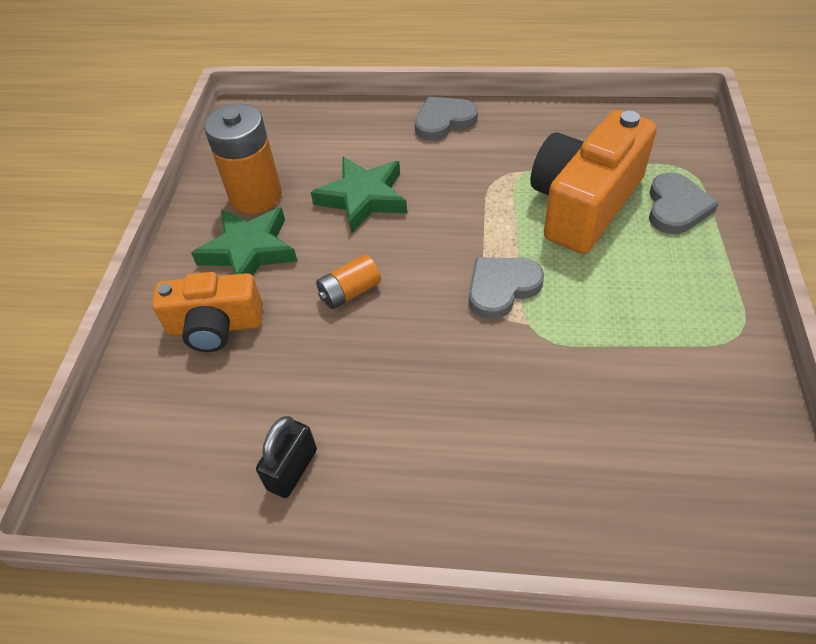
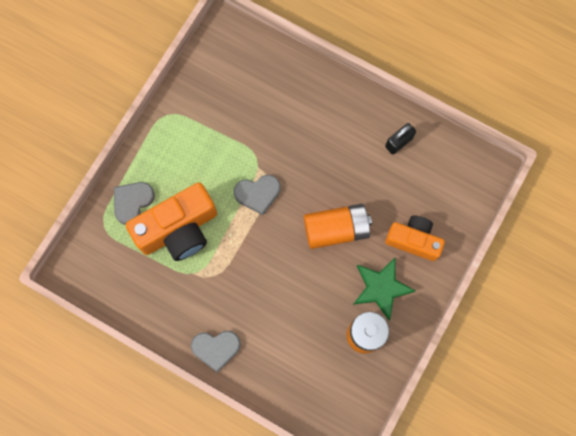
camera: 160 degrees left, 25 degrees up
green star [311,157,407,234] -> none
orange battery [316,254,381,309] -> orange battery [304,204,372,249], size x1.84

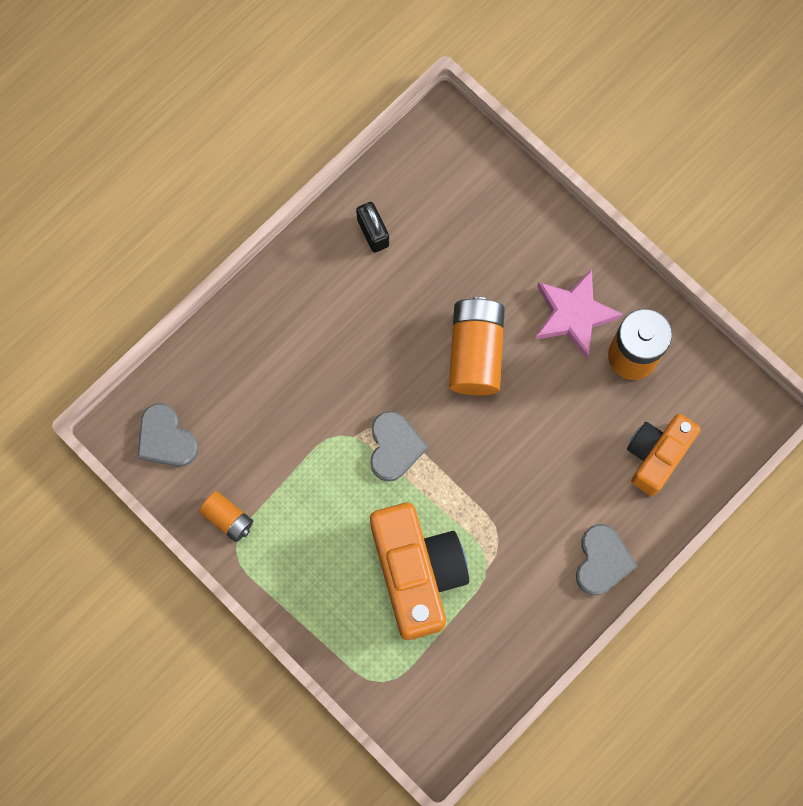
camera: 75 degrees left, 0 degrees up
grey heart [114,182,155,225] -> grey heart moved to [137,403,198,467]
green star [353,257,416,321] -> pink star [535,269,623,359]
orange camera [385,215,445,261] -> orange camera moved to [627,414,701,496]
none -> orange battery [199,491,253,542]

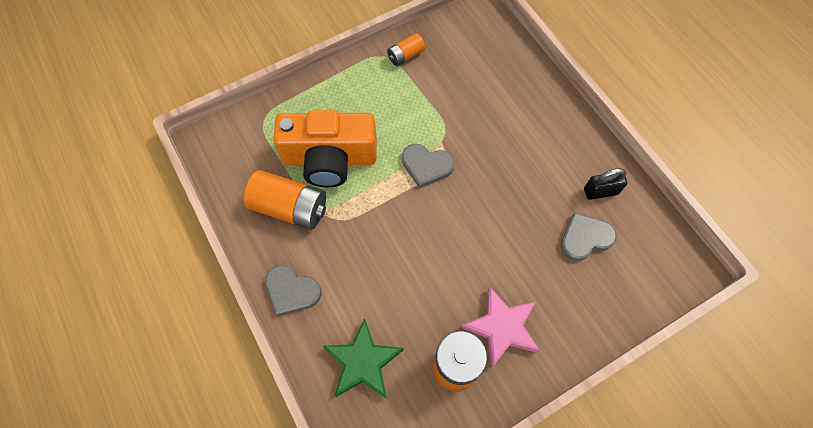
camera: 105 degrees right, 10 degrees down
grey heart [137,403,198,467] -> grey heart moved to [561,213,616,261]
orange battery [449,297,505,395] -> orange battery moved to [244,170,326,230]
orange camera [627,414,701,496] -> green star [323,318,404,399]

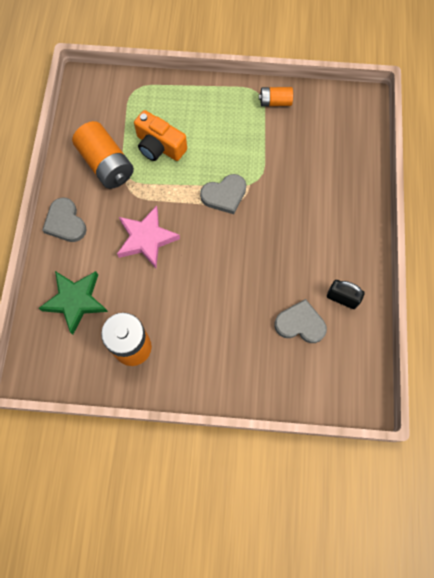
camera: 35 degrees right, 5 degrees up
orange camera [273,110,377,187] -> orange camera [134,110,187,161], size x0.64
grey heart [402,144,455,189] -> grey heart turned 75 degrees counterclockwise [200,174,246,214]
pink star [461,286,540,368] -> pink star moved to [117,206,180,268]

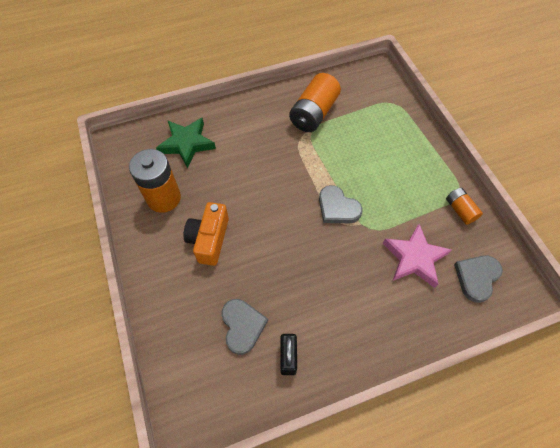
camera: 65 degrees right, 10 degrees down
grey heart [42,198,87,242] -> grey heart moved to [454,255,503,303]
pink star [117,206,180,268] -> pink star moved to [383,224,452,288]
orange camera [134,110,187,161] -> orange camera moved to [184,202,229,266]

